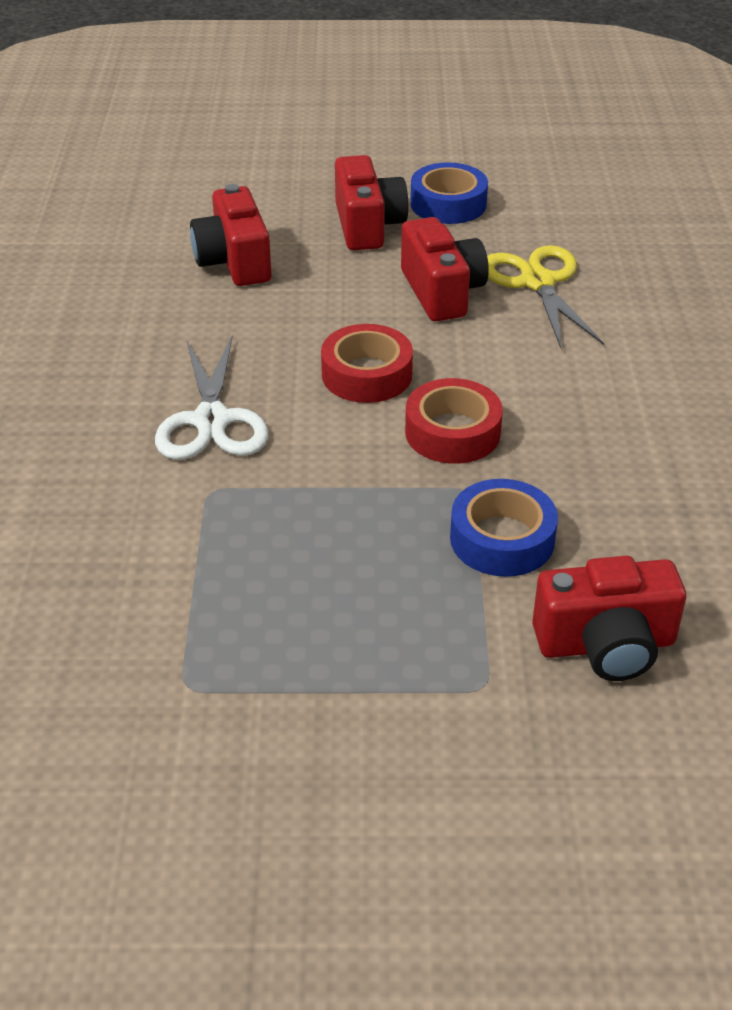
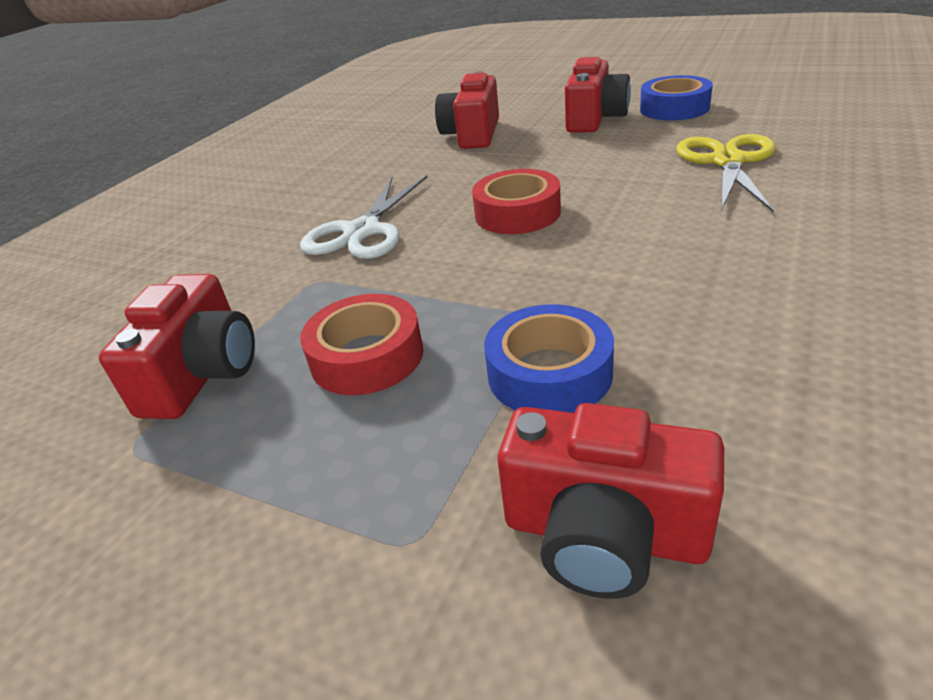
camera: 30 degrees right, 5 degrees down
red camera [401,217,489,321] -> red camera moved to [99,274,255,419]
red tape [405,378,503,464] -> red tape moved to [300,294,423,395]

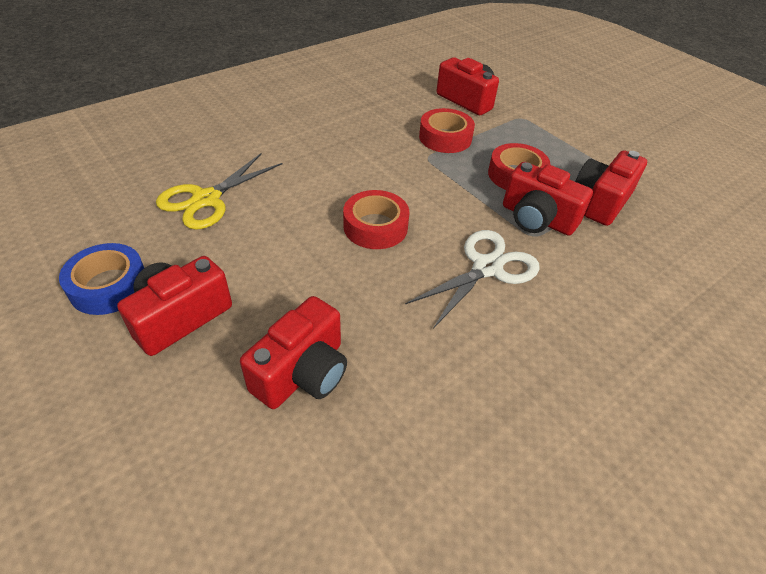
camera: 160 degrees left, 10 degrees up
blue tape [484,304,614,413] -> red tape [419,108,475,153]
none -> red camera [503,162,593,236]

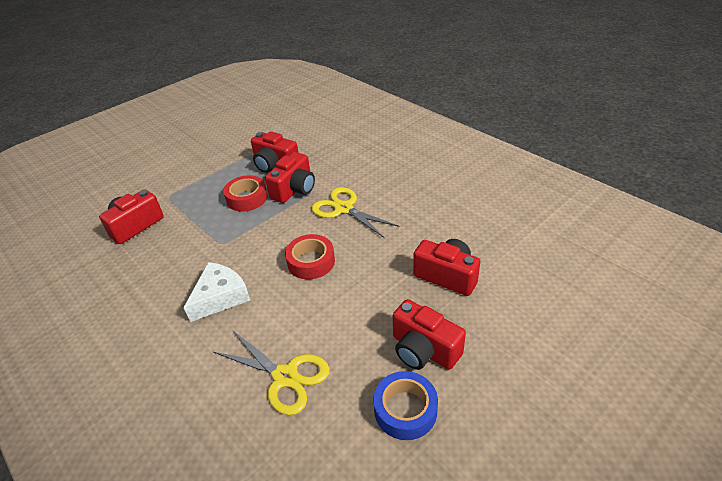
camera: 90 degrees left, 5 degrees down
white scissors [405,230,540,329] -> yellow scissors [311,187,400,238]
red tape [419,108,475,153] -> none
none -> white cheese [183,262,250,322]

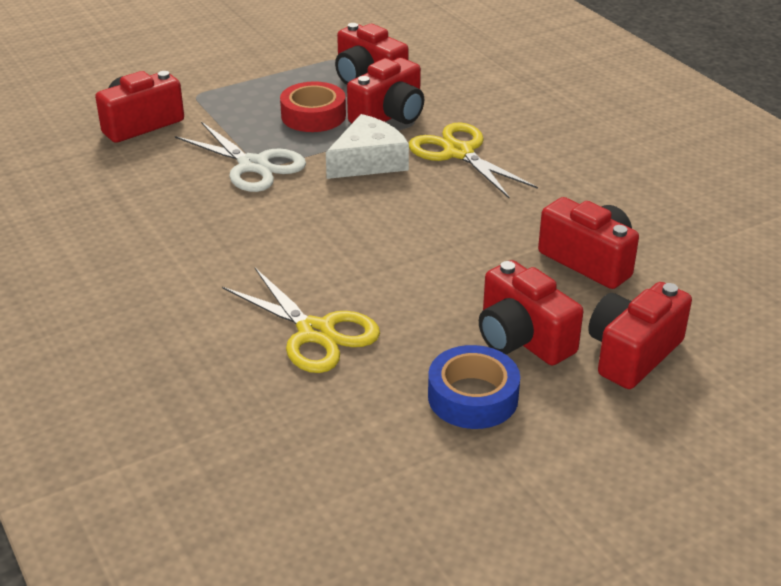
camera: 10 degrees right, 5 degrees down
white cheese [183,262,250,322] -> white cheese moved to [326,114,409,179]
red tape [285,234,335,279] -> none
none -> white scissors [175,122,306,192]
none -> red camera [588,282,692,389]

